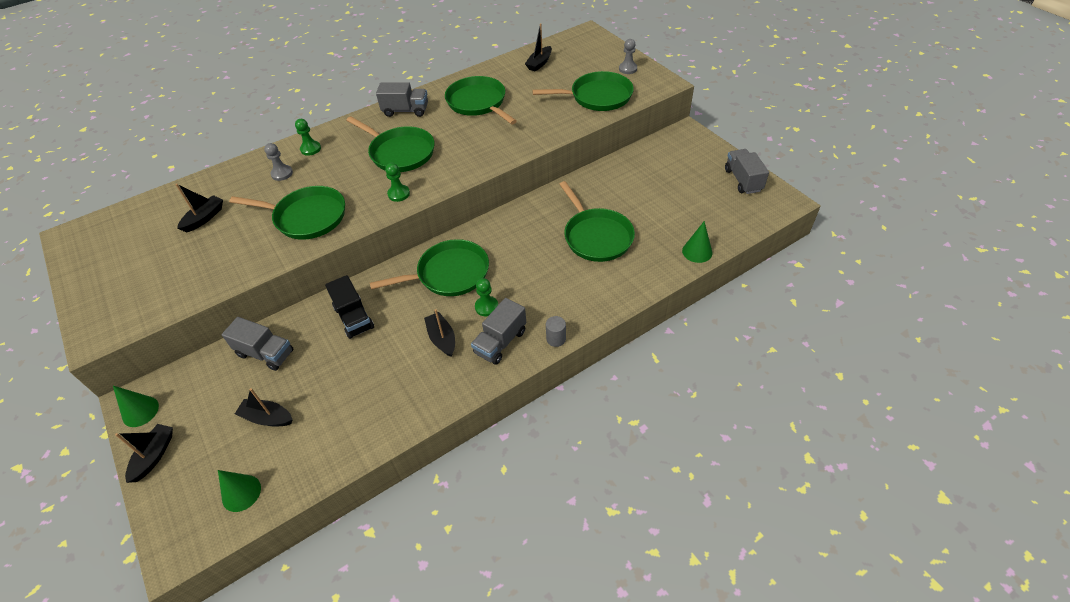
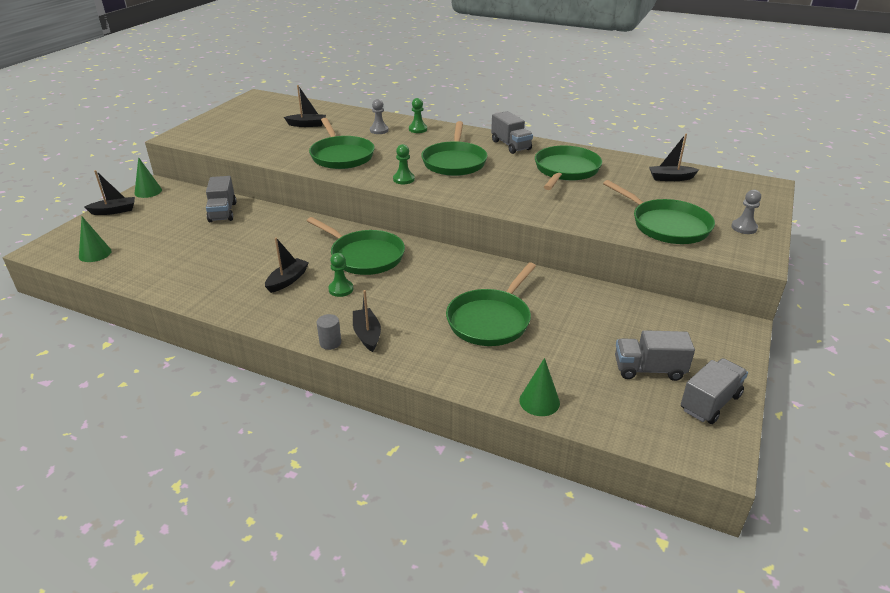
camera: 55 degrees right, 15 degrees down
black boat [235,388,293,427] -> black boat moved to [353,290,381,352]
black truck [325,275,374,339] -> none
grey truck [471,298,526,365] -> grey truck moved to [615,330,695,381]

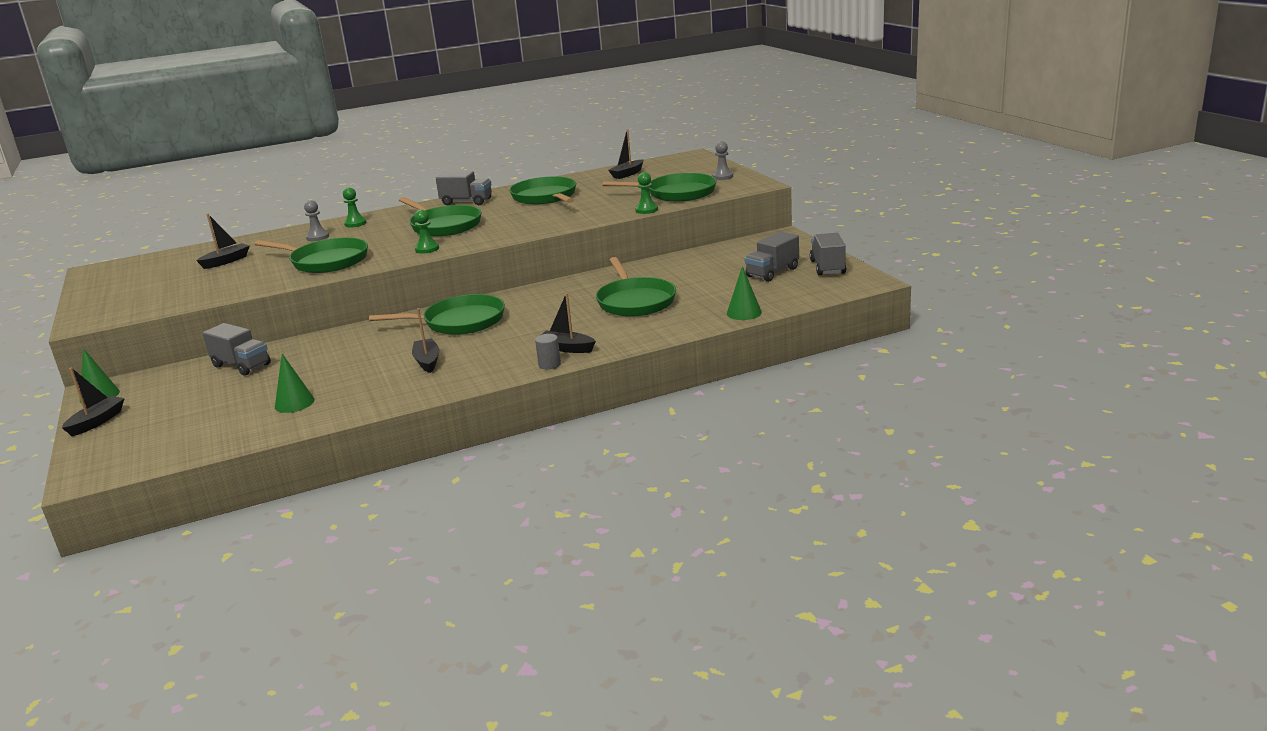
camera: 45 degrees left, 10 degrees down
green cone [79,217,112,262] -> green cone moved to [275,354,315,413]
green pawn [328,253,353,297] -> green pawn moved to [635,172,658,214]

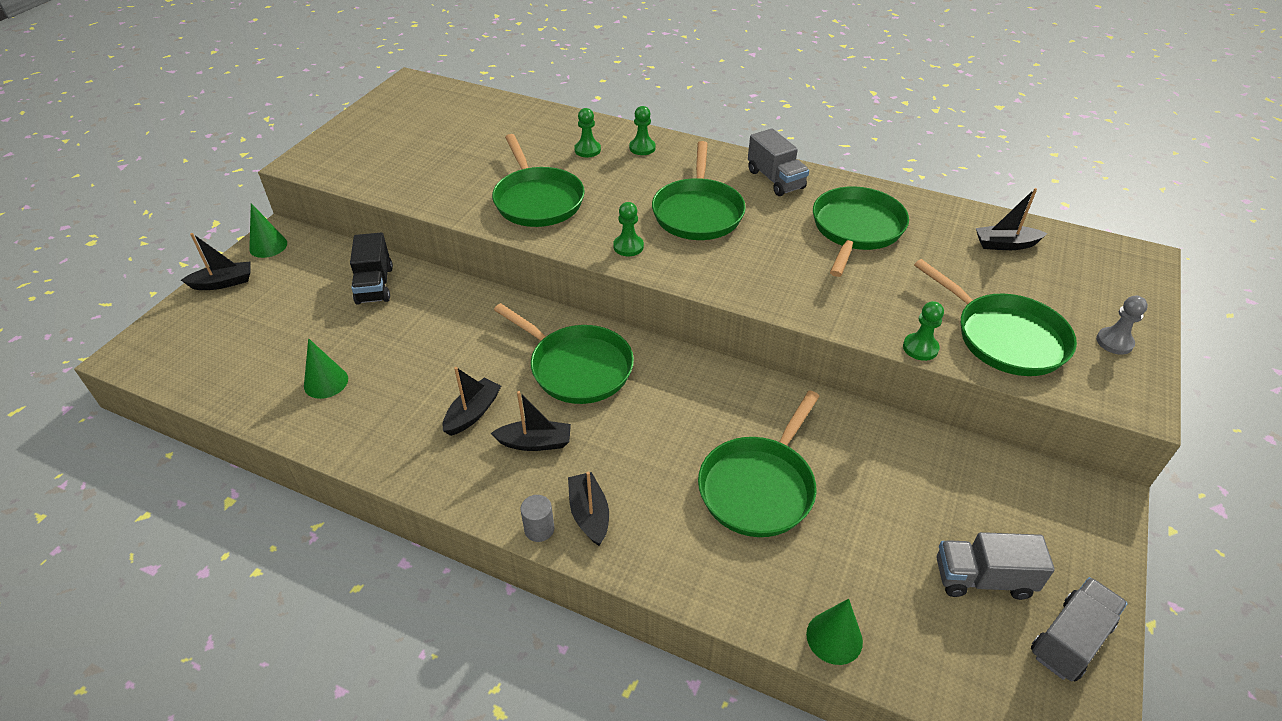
camera: 45 degrees right, 20 degrees up
black boat [196,214,250,269] -> black boat moved to [491,391,571,451]
grey truck [202,323,271,376] -> black truck [350,233,393,305]
grey pawn [304,200,329,241] -> green pawn [574,108,601,157]

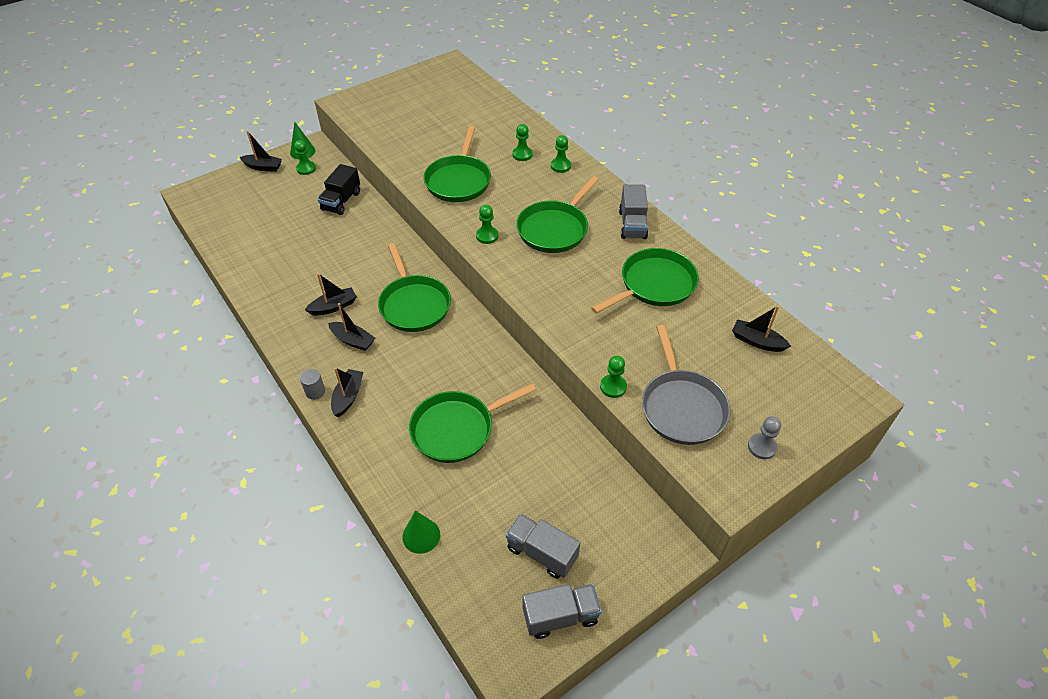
camera: 30 degrees right, 5 degrees up
green cone [304,338,348,399] -> none
green pan [914,259,1077,376] -> grey pan [642,325,730,445]
none -> green pawn [294,140,316,175]

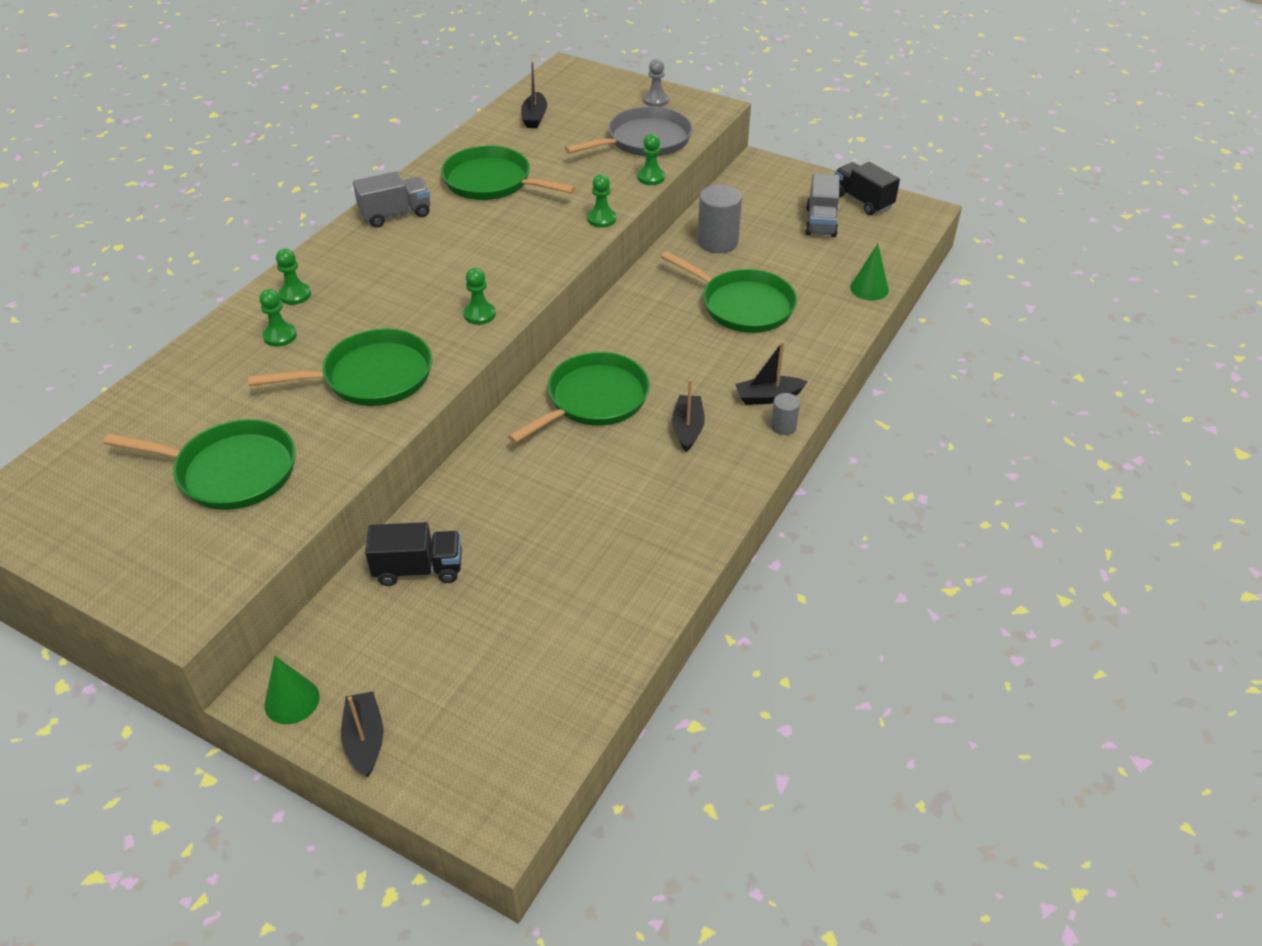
camera: 115 degrees left, 5 degrees down
green pawn [294,140,316,175] -> green pawn moved to [587,174,616,228]
black boat [305,273,357,316] -> none
green pan [516,176,599,253] -> green pan moved to [103,419,296,510]
grey truck [523,584,602,639] -> black truck [834,162,900,215]
none -> grey cylinder [697,184,742,253]

